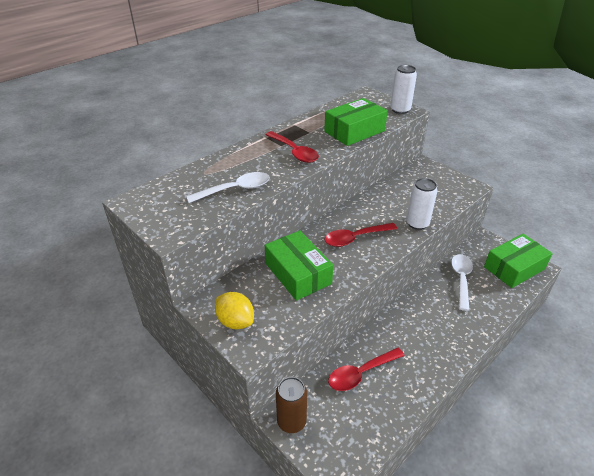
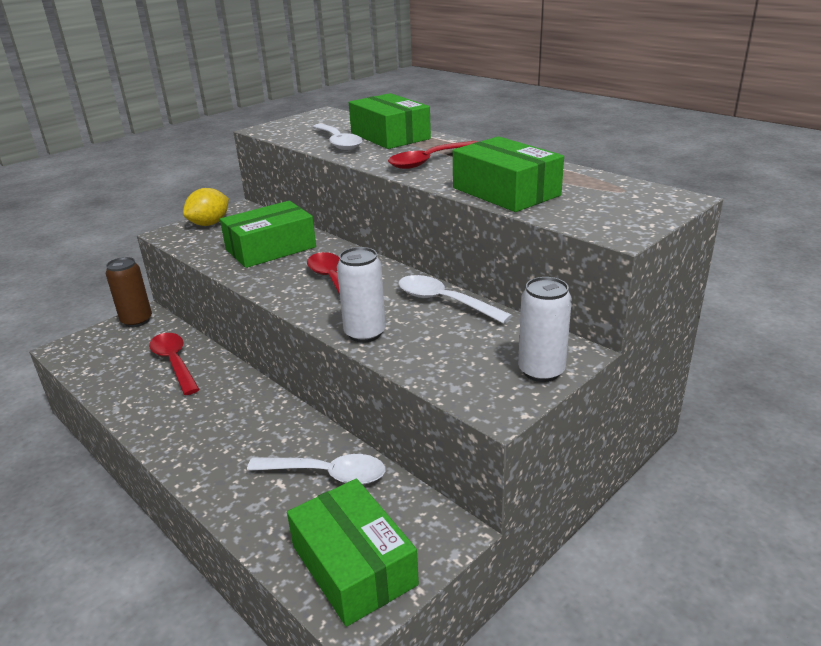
camera: 90 degrees right, 10 degrees down
white can [390,65,417,114] -> white can moved to [518,277,572,382]
none -> green box [349,93,431,149]
none -> white spoon [398,275,512,324]

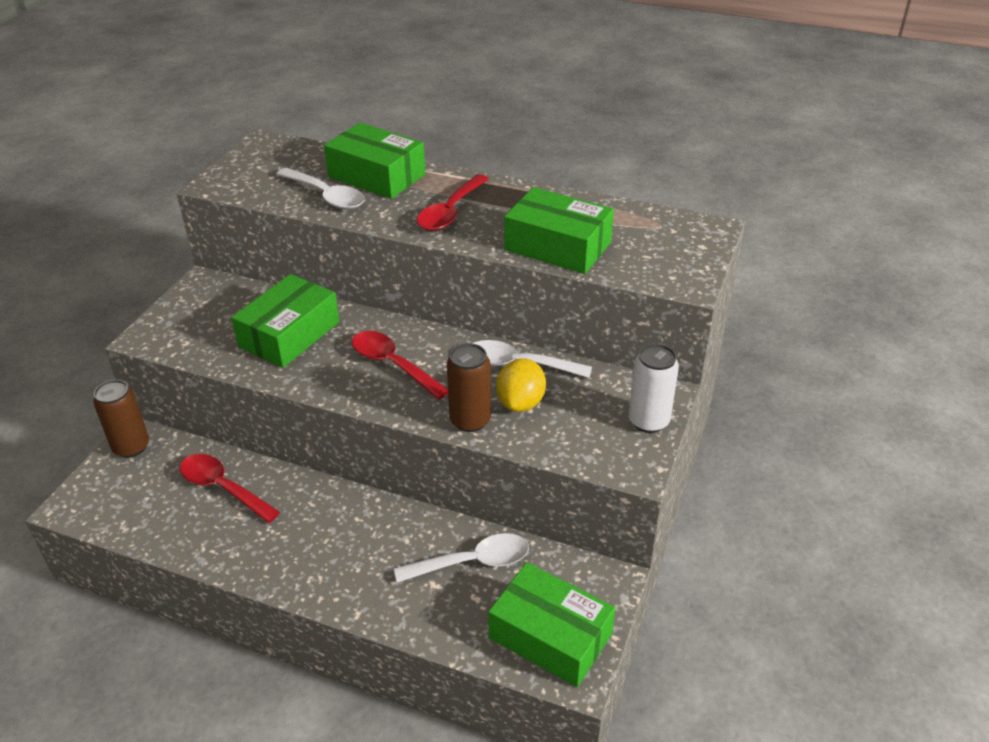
camera: 25 degrees left, 10 degrees up
yellow lemon [183,188,229,226] -> yellow lemon moved to [496,358,546,412]
white can [337,247,386,342] -> brown can [447,343,491,432]

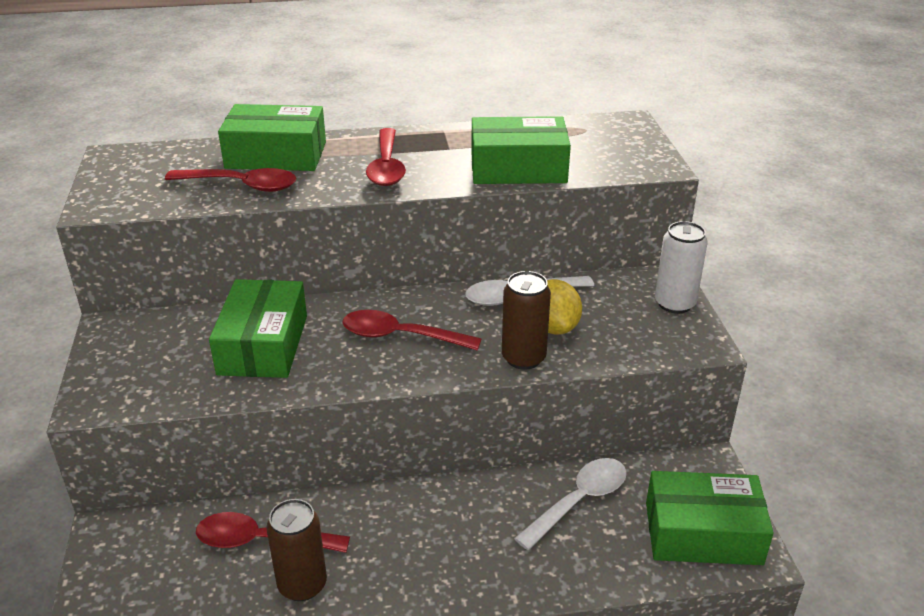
camera: 30 degrees left, 5 degrees down
brown can [93,380,149,458] -> brown can moved to [266,499,327,601]
white spoon [276,168,365,209] -> red spoon [165,168,296,192]

